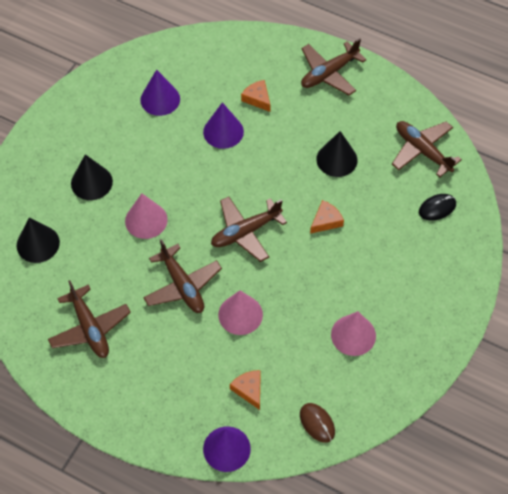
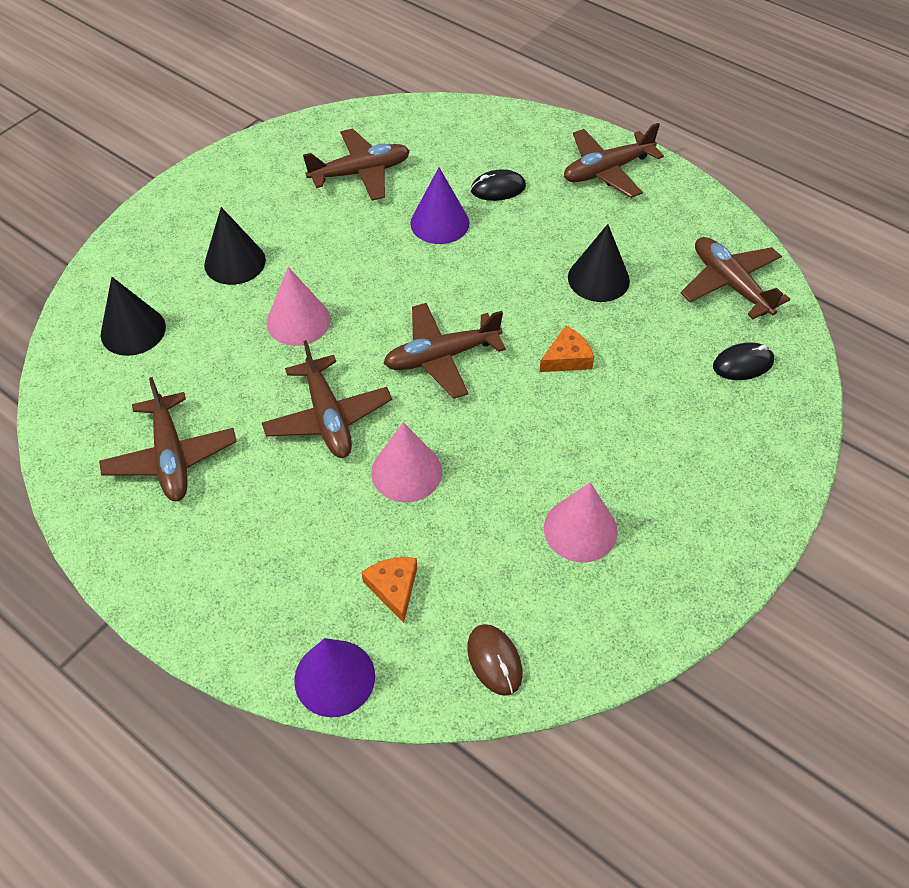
camera: 10 degrees right, 5 degrees down
purple cone [140,69,180,116] -> brown plane [303,129,410,201]
orange cheese [241,80,271,112] -> black mouse [471,169,526,201]

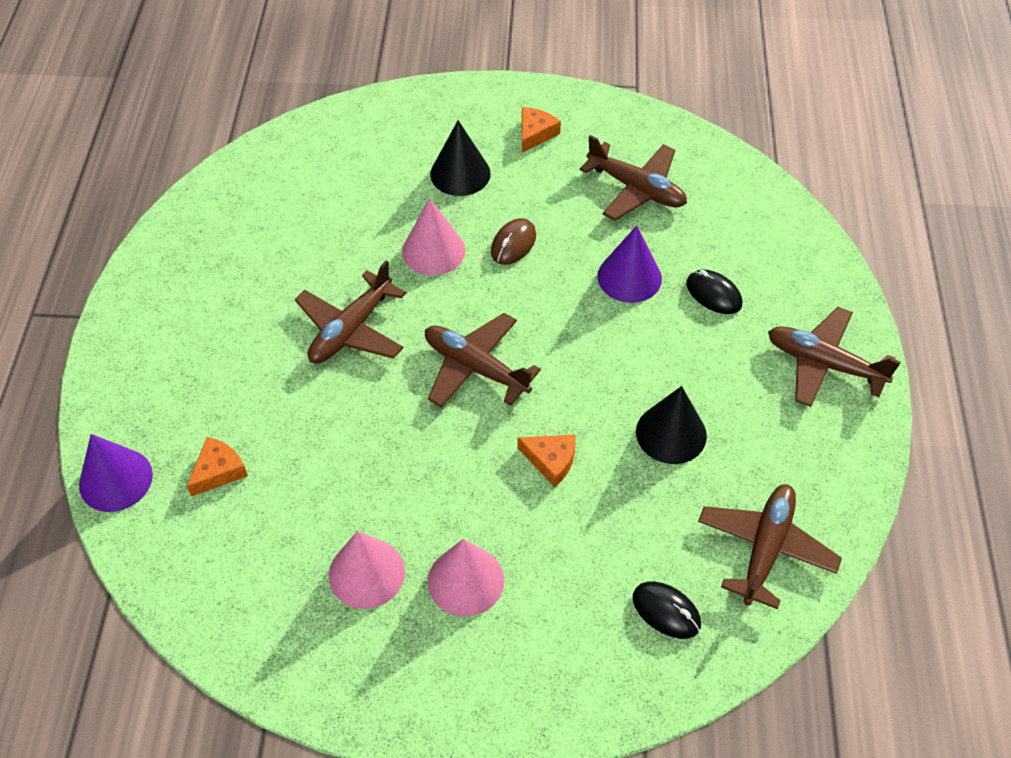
camera: 55 degrees right, 0 degrees up
brown plane [99,377,237,501] -> none
black cone [101,277,166,356] -> none
pink cone [371,422,442,502] -> pink cone moved to [428,539,504,617]
brown mouse [467,624,523,696] -> brown mouse moved to [491,218,536,265]
none -> orange cheese [522,107,561,153]

